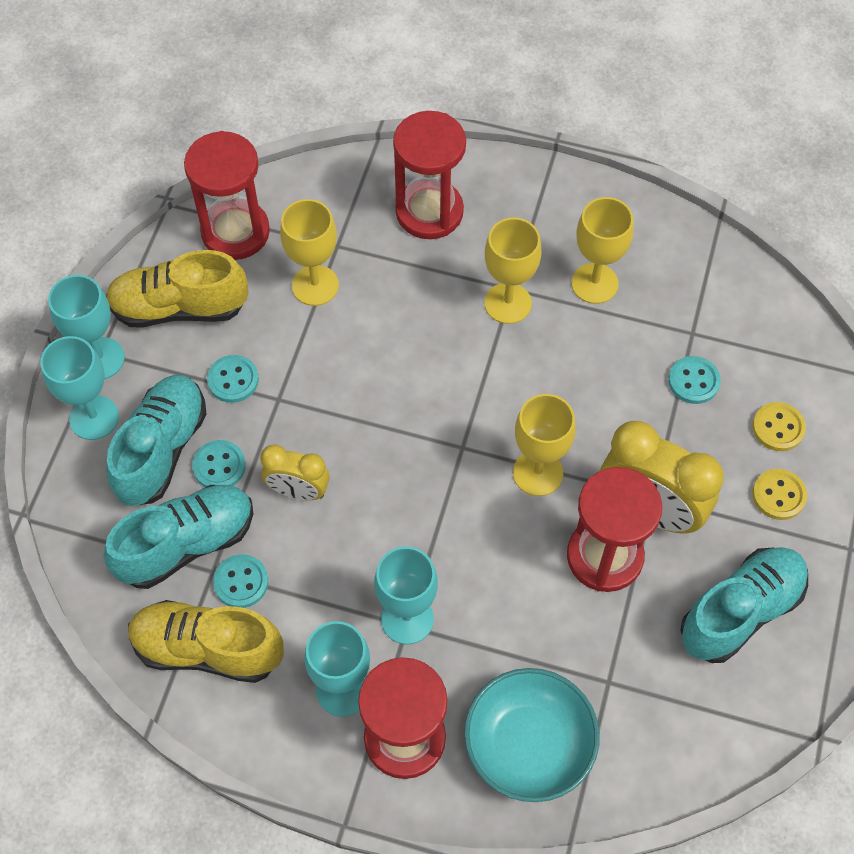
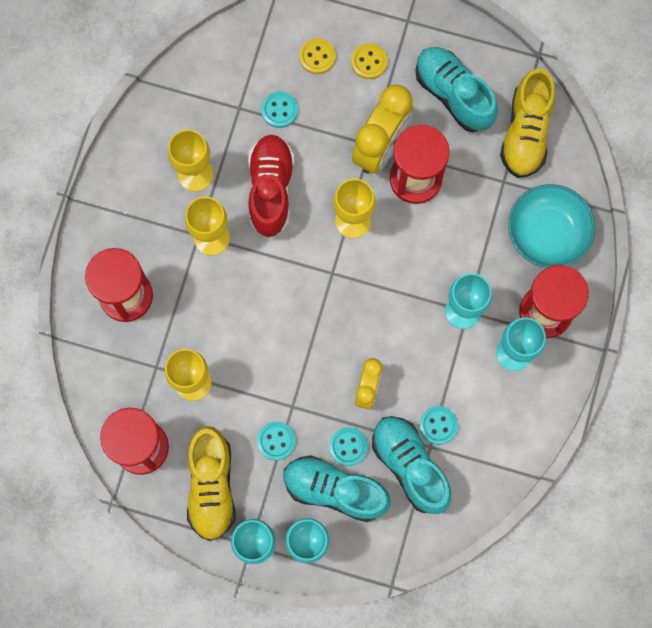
camera: 90 degrees left, 15 degrees up
yellow shoe [128,600,284,683] -> yellow shoe moved to [500,68,555,178]
none -> red shoe [248,135,294,237]

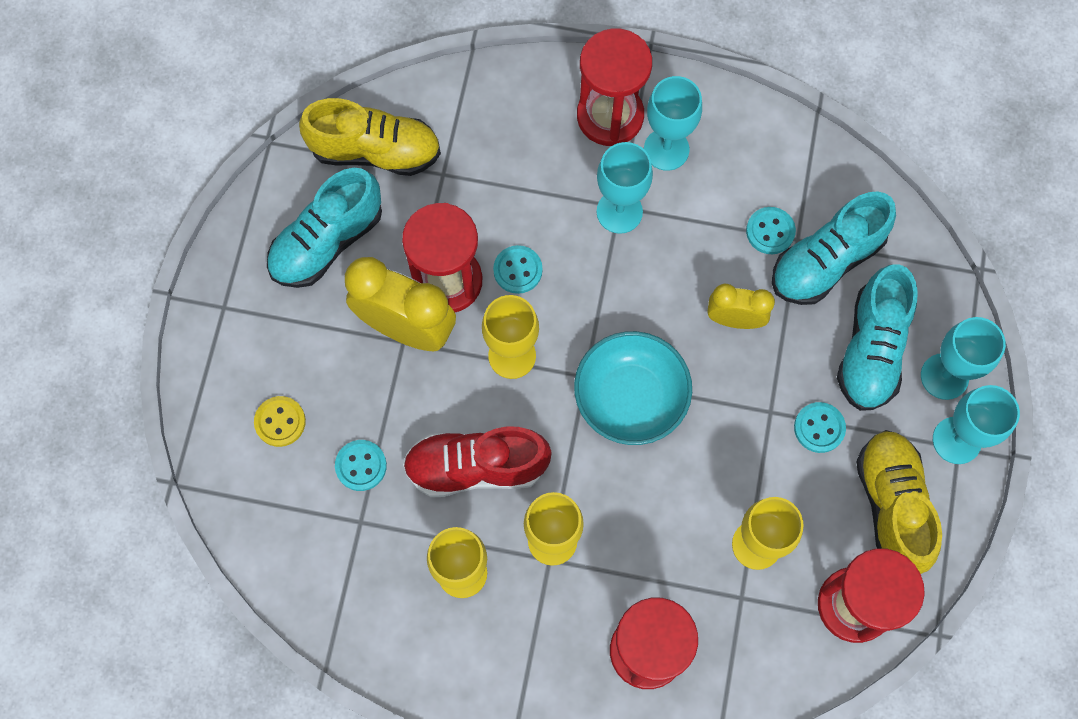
camera: 95 degrees left, 5 degrees down
yellow shoe [187,426,235,541] -> yellow shoe turned 90 degrees counterclockwise [856,430,942,574]
turquoise button [329,427,368,466] -> turquoise button moved to [493,245,542,294]
yellow button [351,43,388,79] -> none
turquoise bowl [508,184,595,268] -> turquoise bowl moved to [574,331,692,445]

